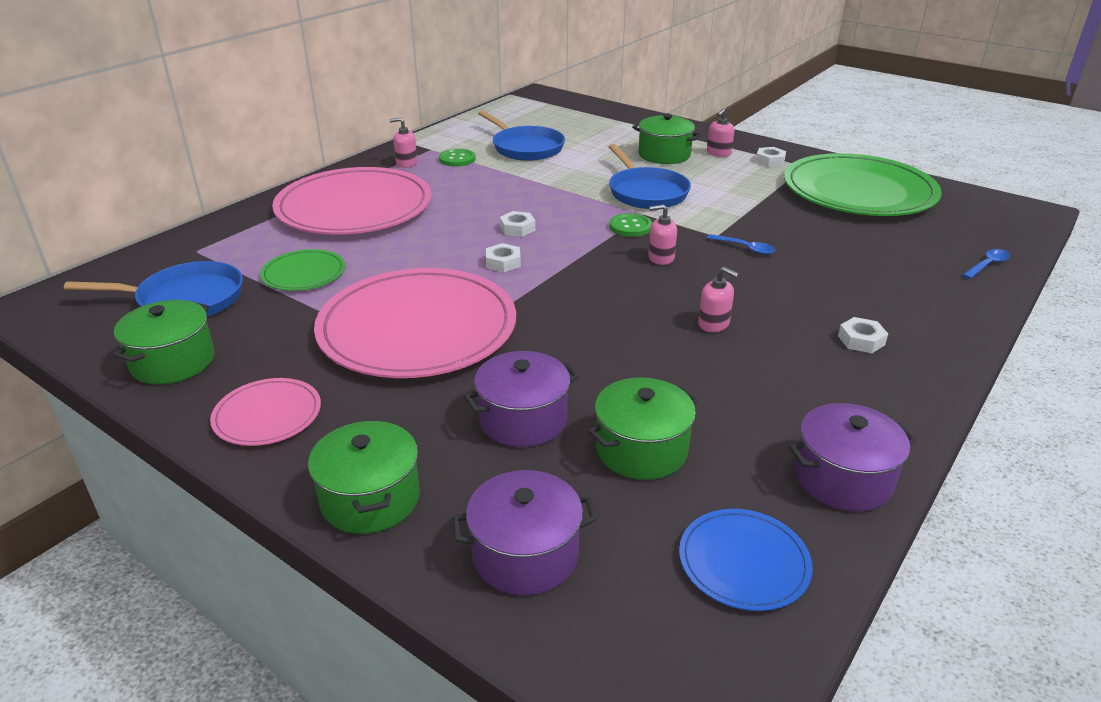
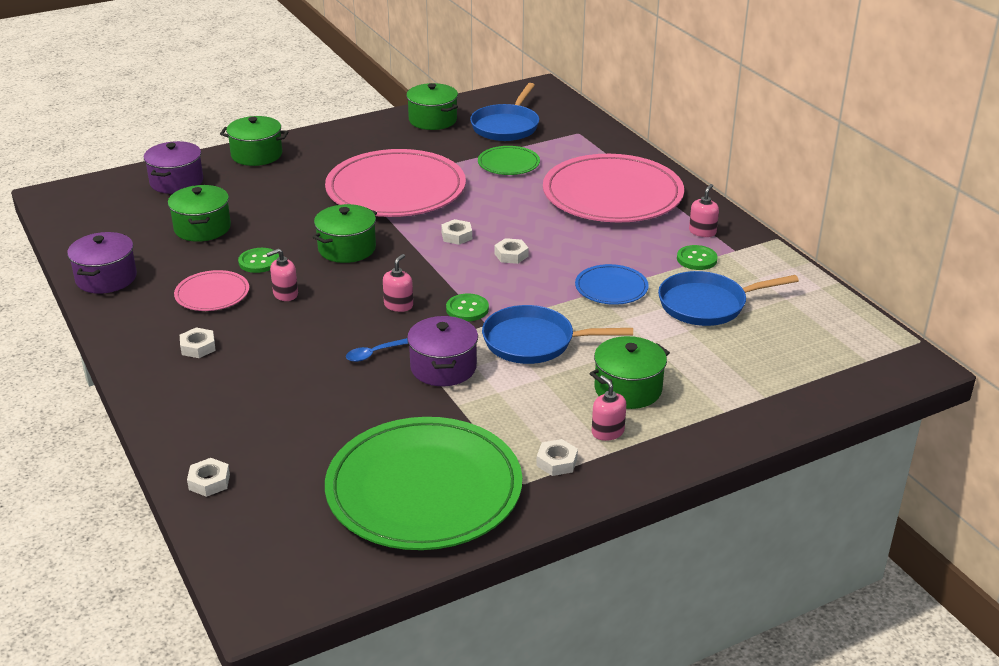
camera: 115 degrees right, 0 degrees up
pink plate [210,378,321,446] -> pink plate moved to [174,270,249,311]
purple pot [464,351,579,447] -> purple pot moved to [407,316,478,386]
blue plate [679,509,813,611] -> blue plate moved to [575,264,649,305]
blue spoon [962,249,1010,279] -> white nut [187,458,230,497]
none -> green button [238,248,279,273]
none -> green pot [313,204,377,263]

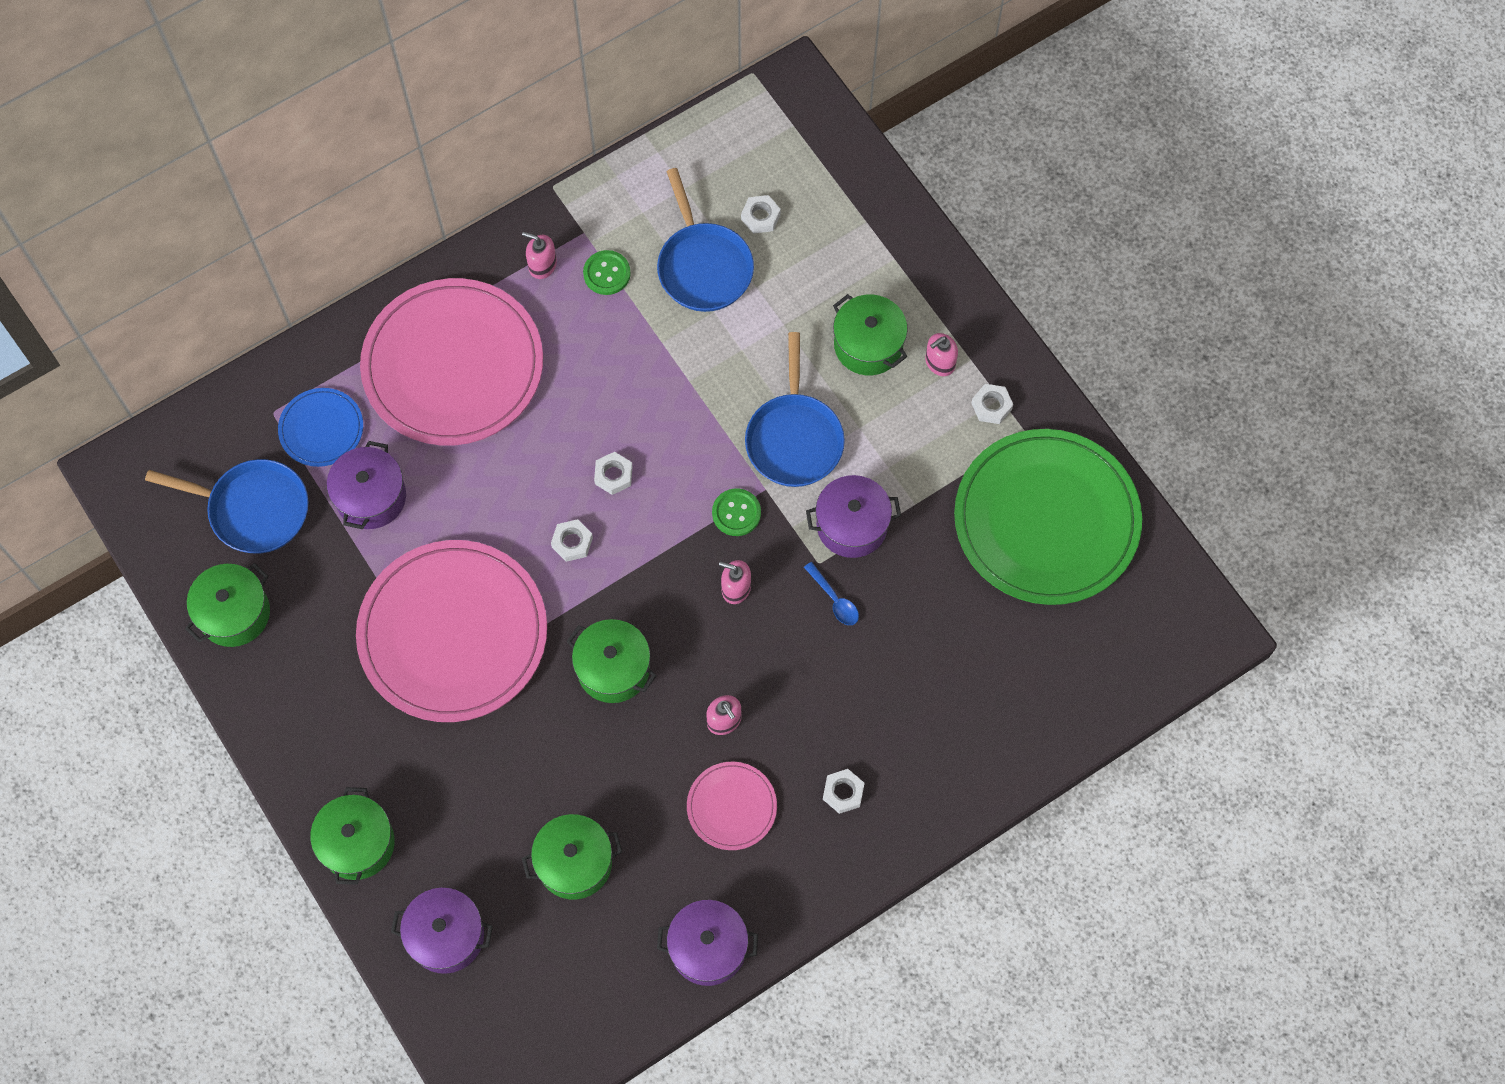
camera: 95 degrees left, 35 degrees up
white nut [187,458,230,497] -> white nut moved to [741,195,781,234]
green button [238,248,279,273] -> none
green plate [478,146,540,175] -> purple pot [327,441,406,529]
blue plate [575,264,649,305] -> blue plate moved to [278,388,363,467]

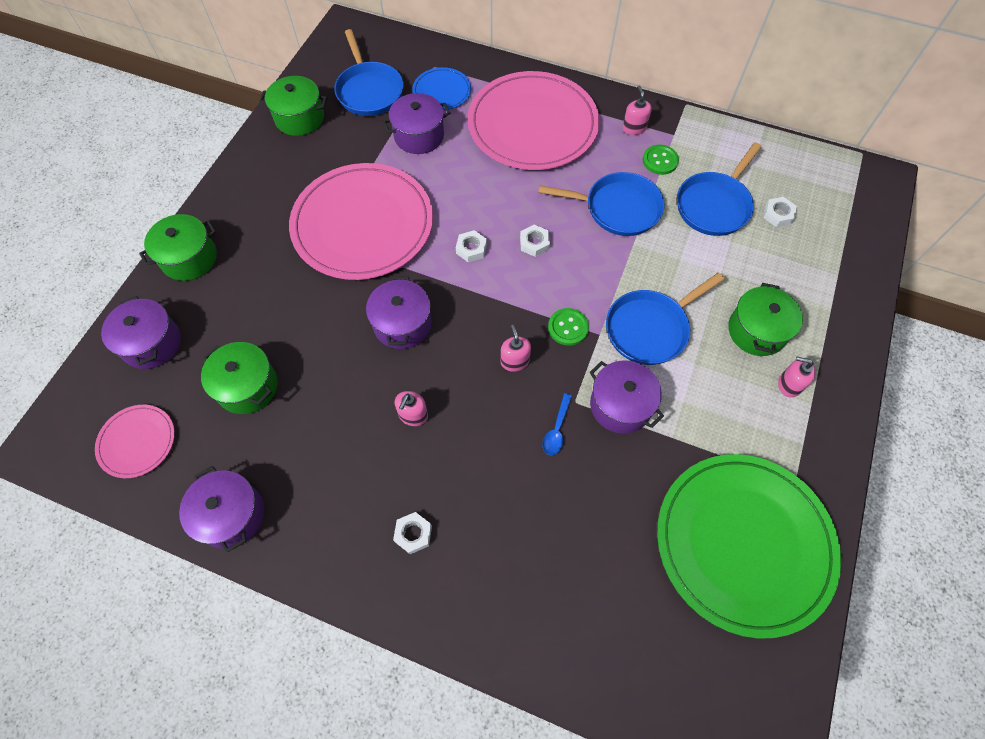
camera: 55 degrees right, 5 degrees down
green pot [567,619,656,703] -> purple pot [366,277,432,349]
pink plate [687,762,777,850] -> pink plate moved to [95,405,175,478]
white nut [971,384,1013,424] -> none
none -> blue pan [538,172,665,236]

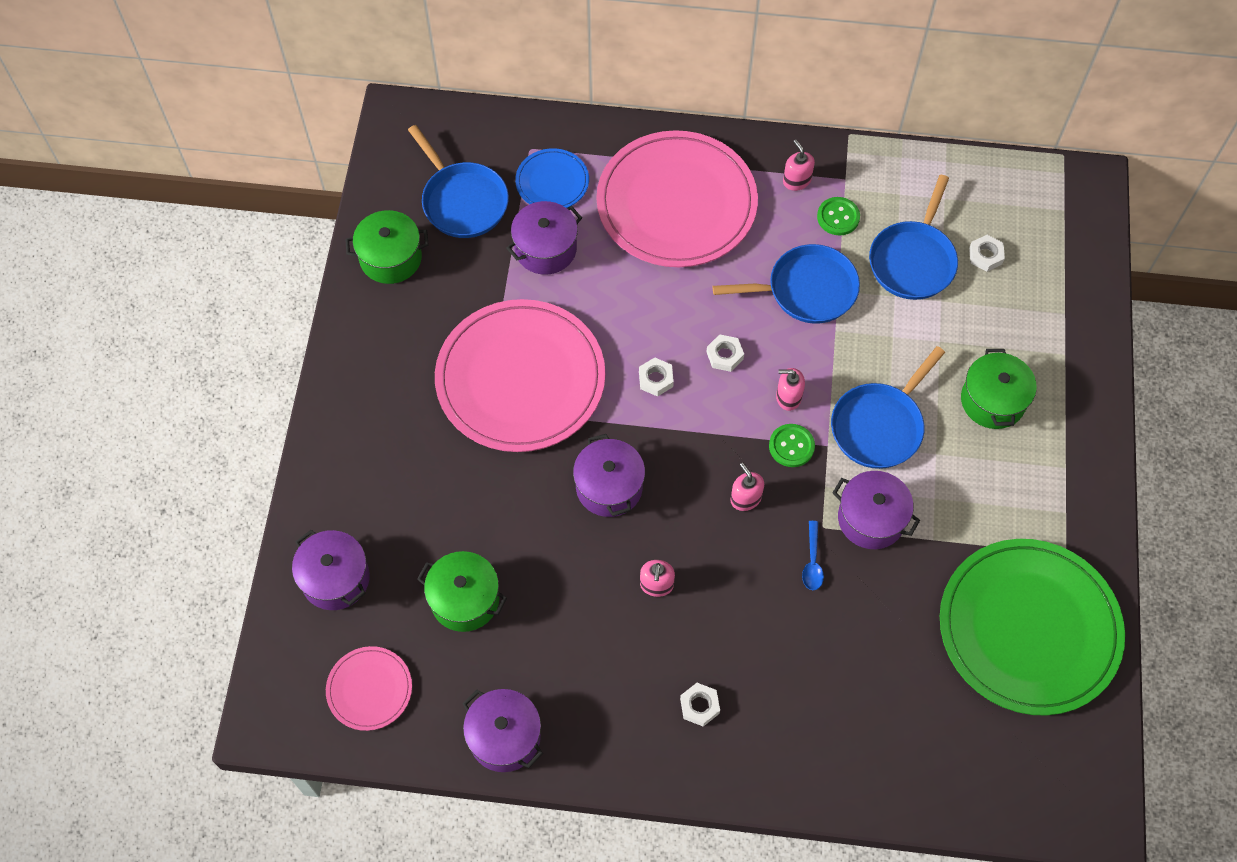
camera: 15 degrees left, 0 degrees up
green pot [139,214,217,281] -> none
pink soap dispenser [778,357,816,397] -> pink soap dispenser moved to [776,368,805,411]

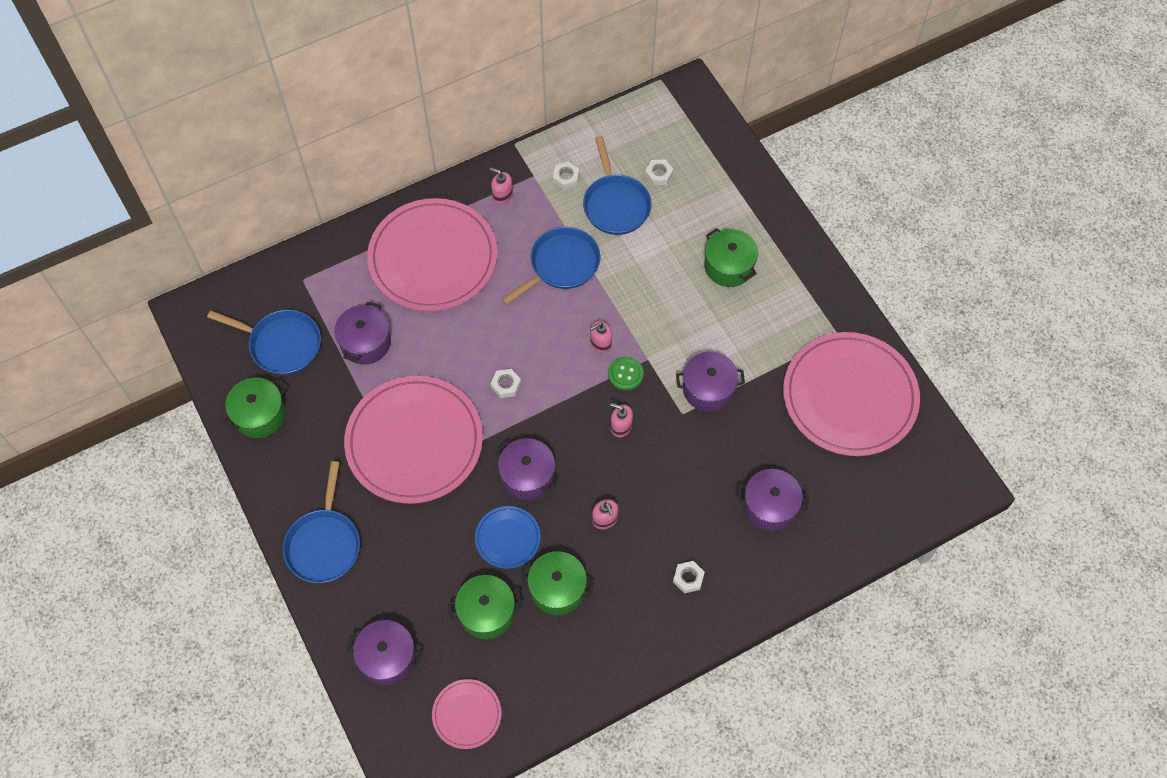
camera: 35 degrees left, 0 degrees up
purple pot [462,689,543,772] -> purple pot moved to [737,469,809,531]
blue plate [515,148,589,208] -> blue plate moved to [475,506,541,569]
white nut [706,334,744,372] -> white nut moved to [553,162,579,190]
blue spoon [802,521,824,590] -> none
green button [817,197,860,235] -> none
blue pan [831,346,945,469] -> blue pan moved to [283,461,360,583]
green plate [940,539,1125,716] -> pink plate [783,332,920,456]
none -> green pot [520,551,594,615]

